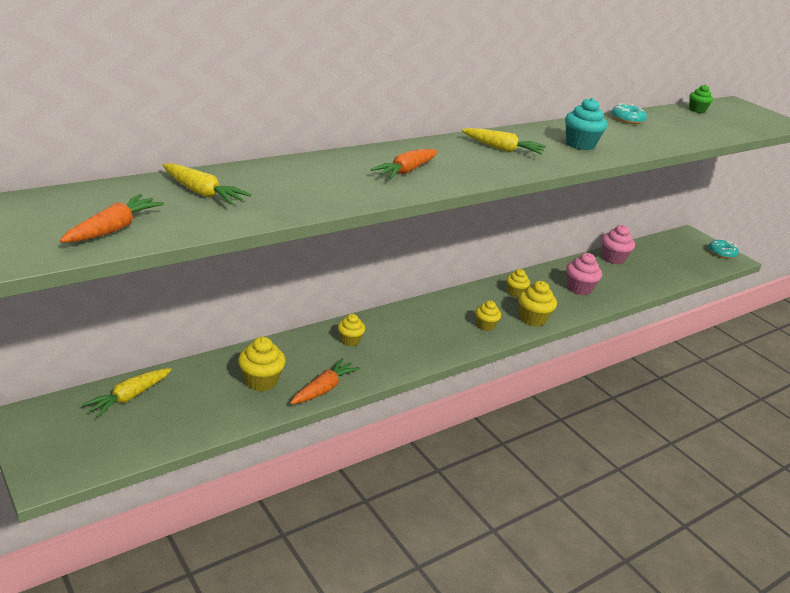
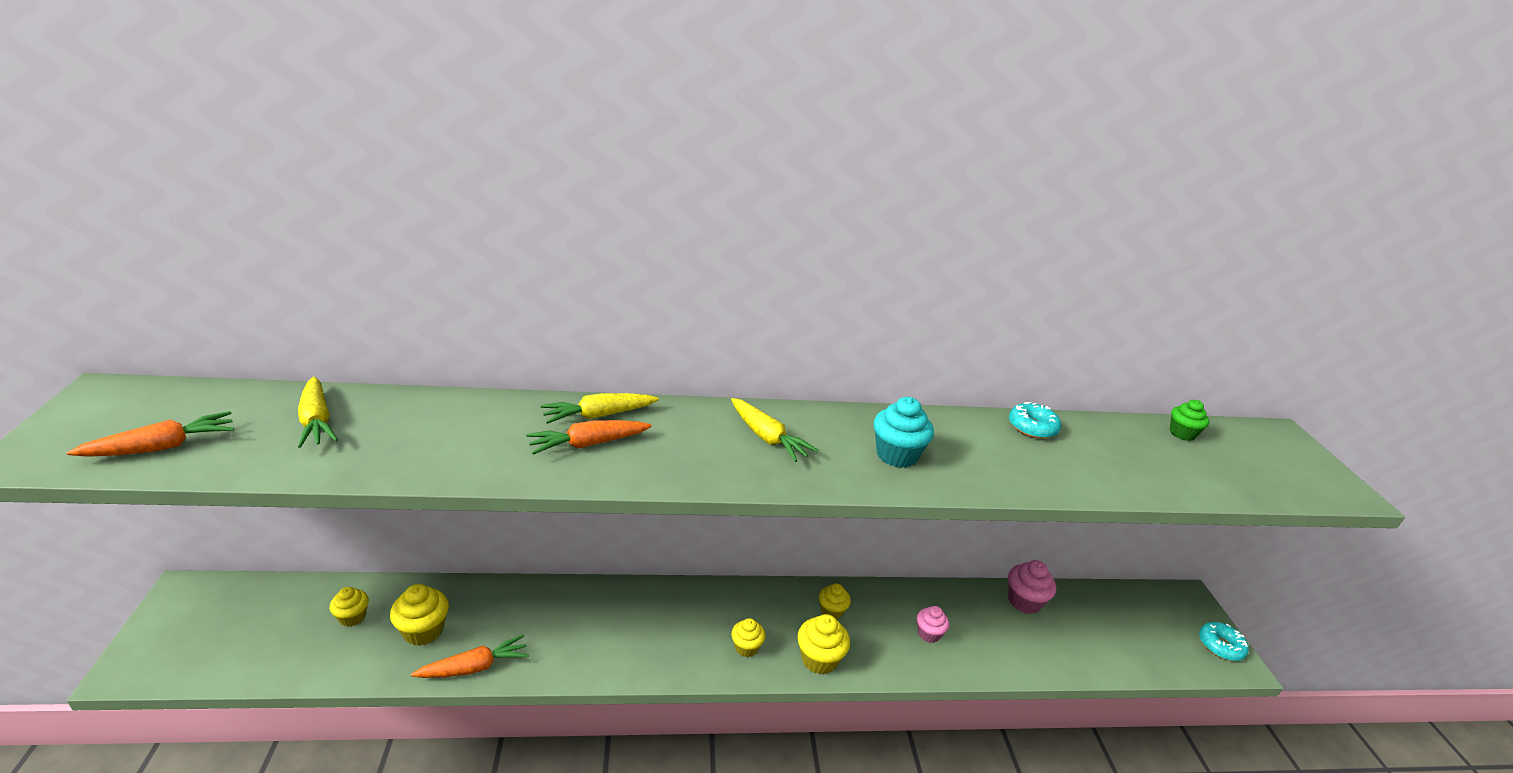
camera: 30 degrees right, 0 degrees up
yellow carrot [82,368,172,418] -> yellow carrot moved to [540,393,659,424]
yellow cupcake [338,314,365,346] -> yellow cupcake moved to [330,587,369,627]
pink cupcake [566,253,602,295] -> pink cupcake [917,606,949,643], size x0.65

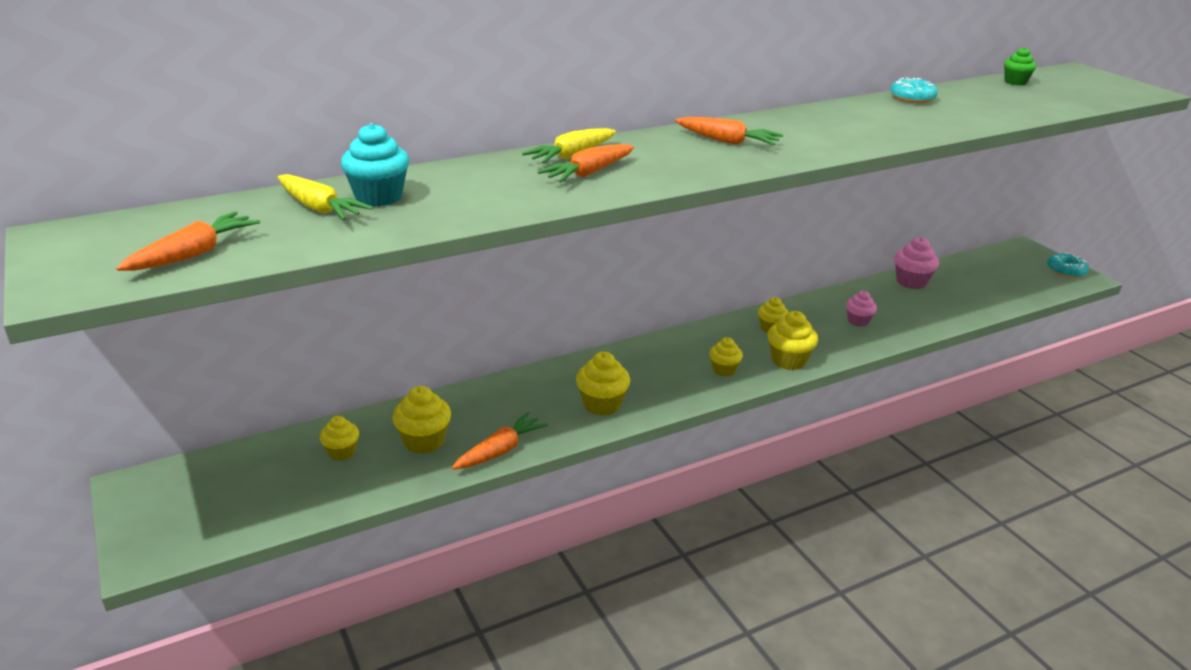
camera: 20 degrees left, 0 degrees up
yellow carrot [731,398,818,462] -> orange carrot [675,117,783,145]
turquoise cupcake [873,397,934,468] -> turquoise cupcake moved to [341,123,409,206]
none -> yellow cupcake [576,352,630,416]

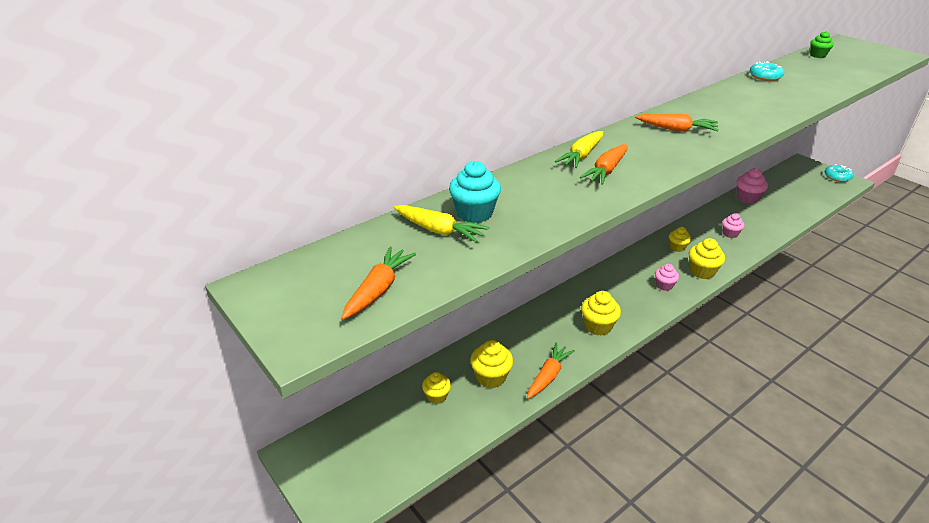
camera: 10 degrees left, 5 degrees up
yellow cupcake [709,337,743,377] -> pink cupcake [655,264,679,291]

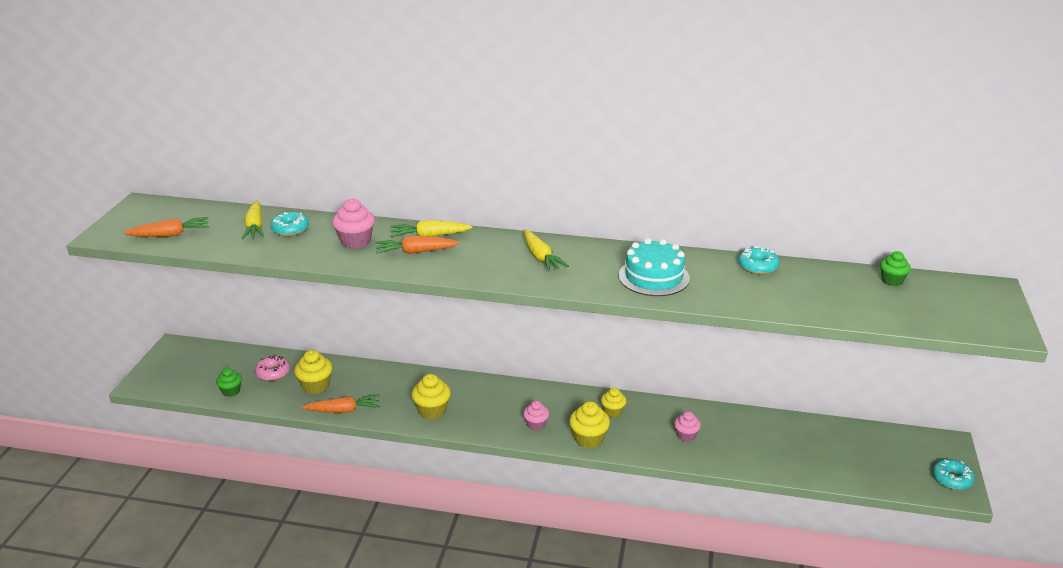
camera: 50 degrees right, 5 degrees down
yellow cupcake [422,372,451,404] -> pink donut [255,355,290,381]
turquoise cupcake [449,161,501,223] -> turquoise donut [270,212,309,236]
orange carrot [635,113,719,132] -> yellow carrot [524,230,569,272]
pink cupcake [736,168,768,204] -> pink cupcake moved to [332,198,375,249]
none -> green cupcake [216,368,242,397]
none -> turquoise cake [619,239,690,296]

